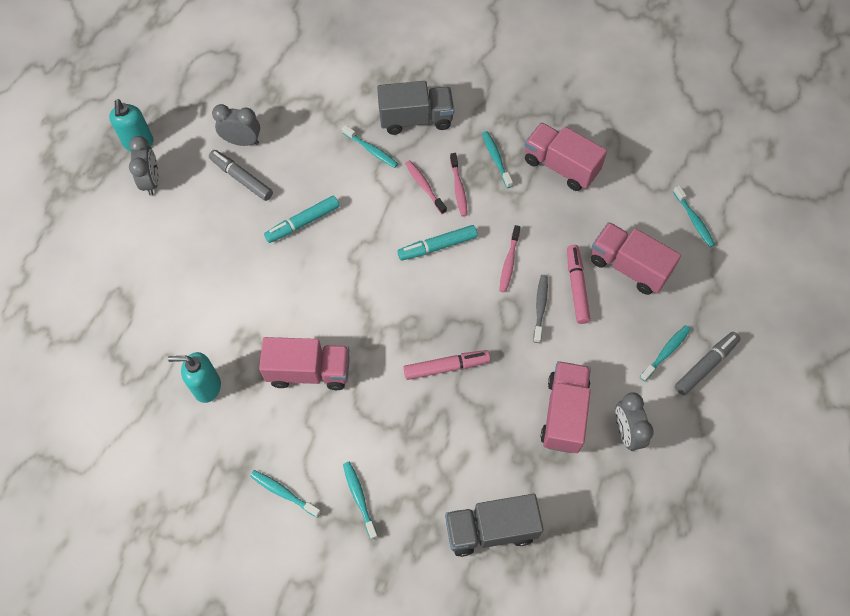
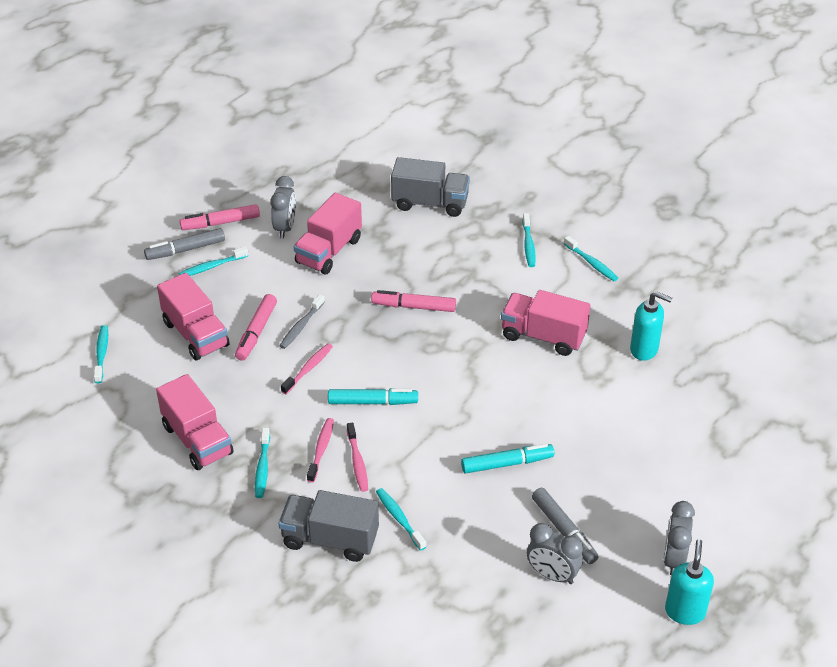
camera: 160 degrees left, 20 degrees down
none -> pink marker [180,204,260,230]

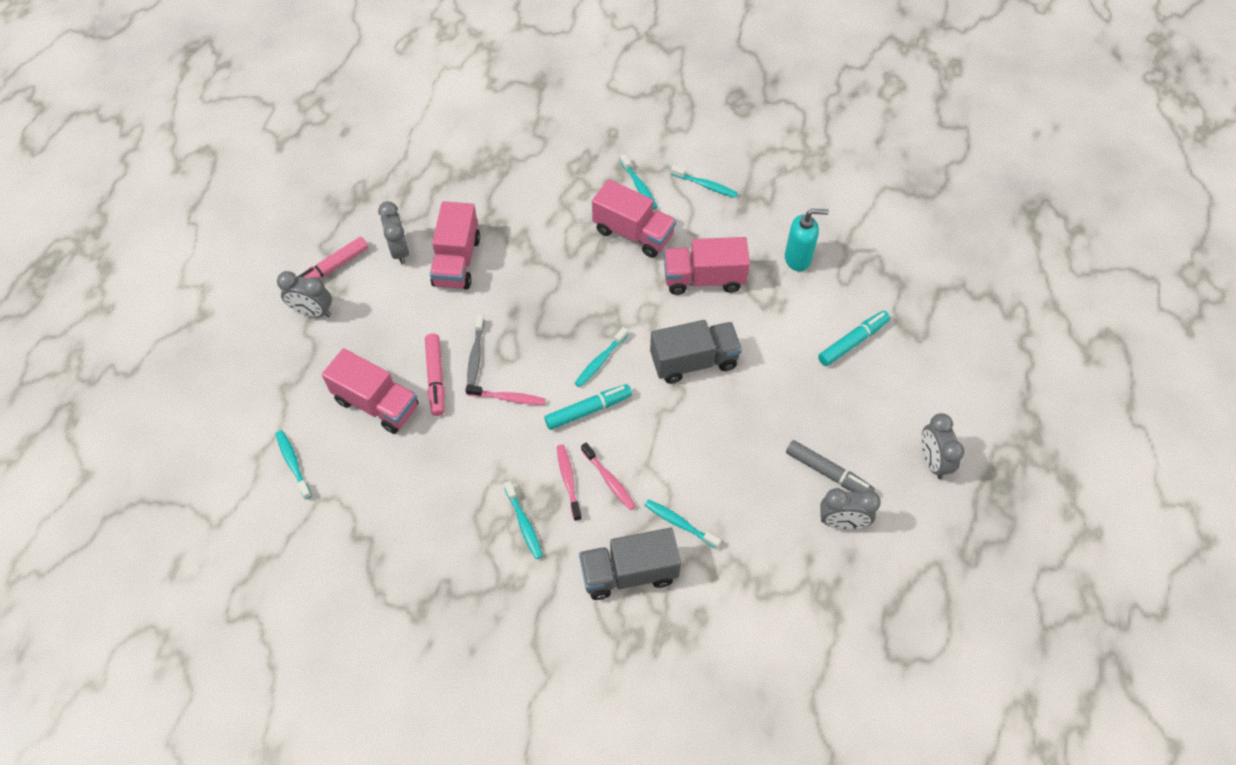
camera: 25 degrees left, 15 degrees up
grey marker [144,228,225,260] -> grey clock [277,271,332,317]
pink truck [156,374,234,470] -> pink truck moved to [592,179,676,258]
turquoise toothbrush [179,246,248,276] -> turquoise toothbrush moved to [575,327,628,387]
pink toothbrush [281,343,333,394] -> pink toothbrush turned 90 degrees clockwise [466,385,546,405]
pink marker [371,290,456,312] -> none
grey truck [391,157,470,217] -> grey truck moved to [650,320,742,384]
turquoise marker [461,444,554,474] -> turquoise marker moved to [818,311,890,366]
turquoise soap dispenser [665,539,714,625] -> none

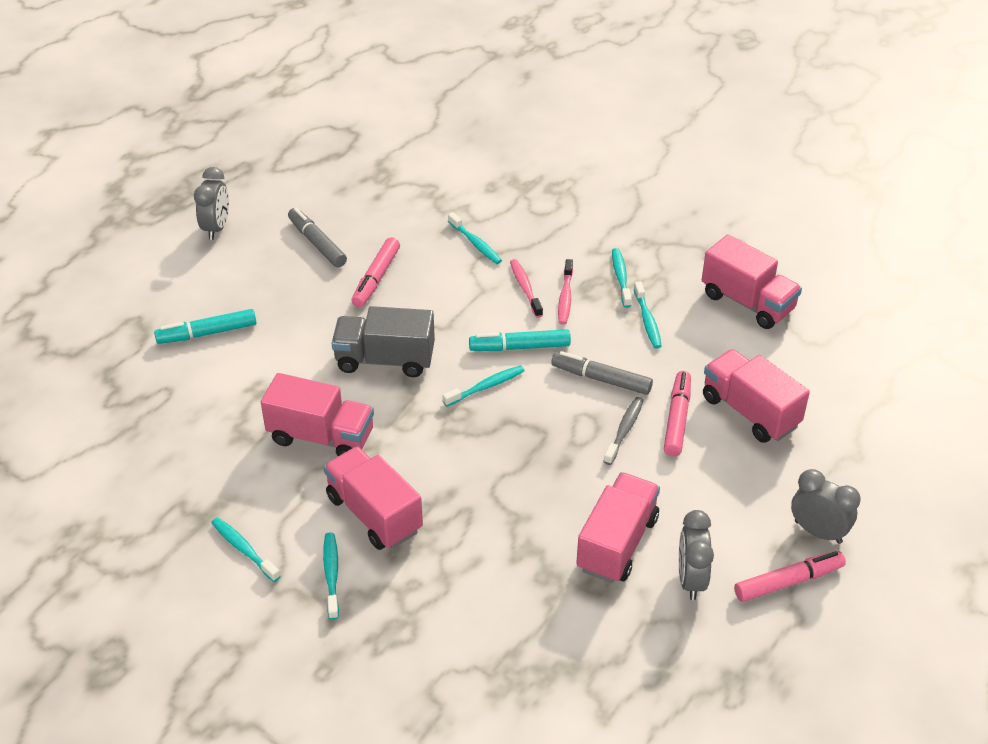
camera: 160 degrees left, 15 degrees down
turquoise toothbrush [276,430,312,499] -> turquoise toothbrush moved to [634,281,662,349]
pink toothbrush [466,385,546,405] -> grey marker [551,351,653,395]
grey truck [579,528,681,600] -> none
turquoise soap dispenser [785,209,829,271] -> none
grey clock [820,488,881,530] -> none
none -> pink marker [352,237,400,307]
none -> pink truck [702,234,802,329]

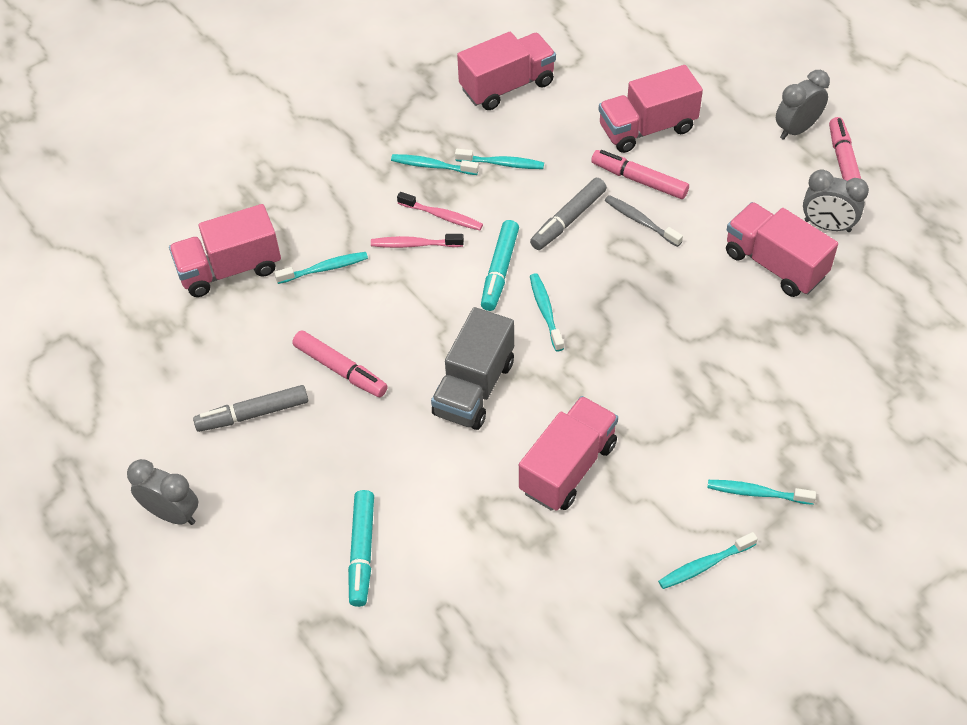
camera: 70 degrees left, 10 degrees up
pink truck [324,446,423,550] -> pink truck moved to [169,204,281,297]

